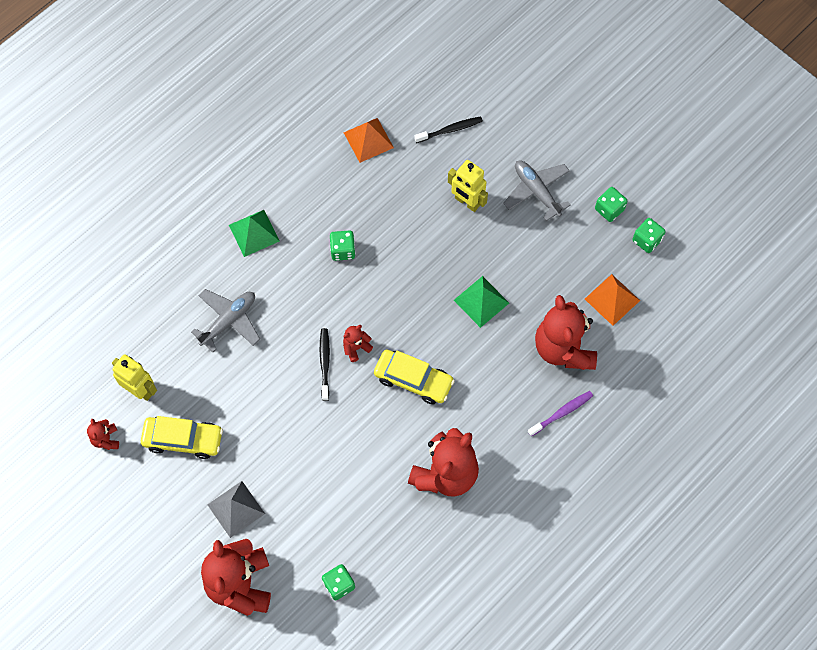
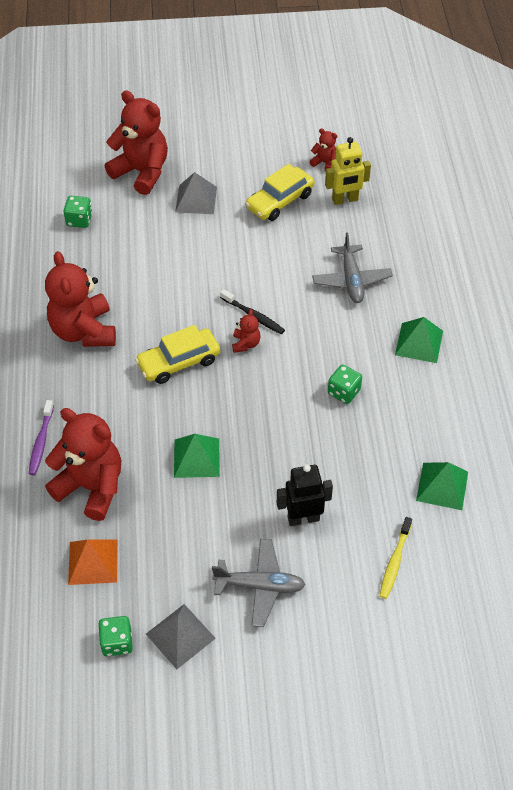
camera: 130 degrees right, 15 degrees down
orange pyramid [344,118,394,163] -> green pyramid [416,462,468,510]
black toothbrush [414,116,483,143] -> yellow toothbrush [380,517,412,599]
yellow robot [448,160,488,212] -> black robot [277,464,333,526]
green dice [595,187,627,222] -> grey pyramid [146,604,216,669]

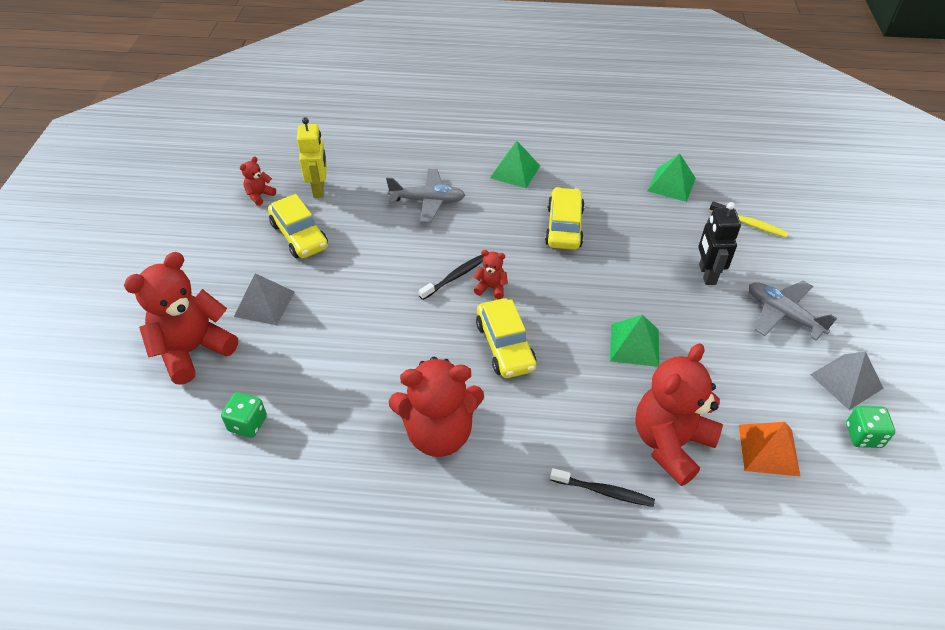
camera: 80 degrees left, 5 degrees down
purple toothbrush [29,400,54,475] -> black toothbrush [550,468,655,507]
grey plane [212,539,305,627] -> grey plane turned 60 degrees counterclockwise [749,281,837,341]
green dice [328,364,362,404] -> yellow car [545,187,585,250]

